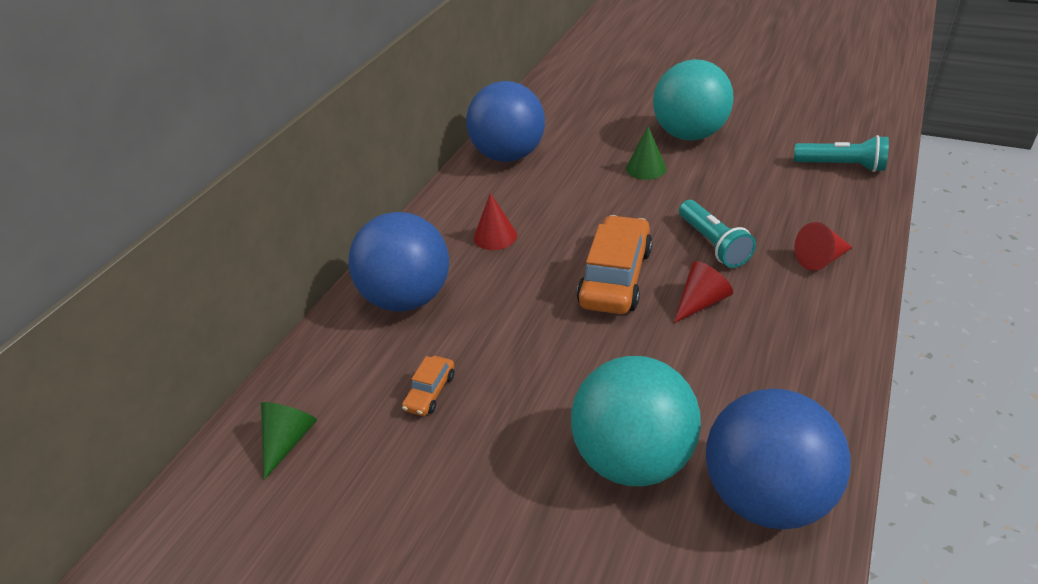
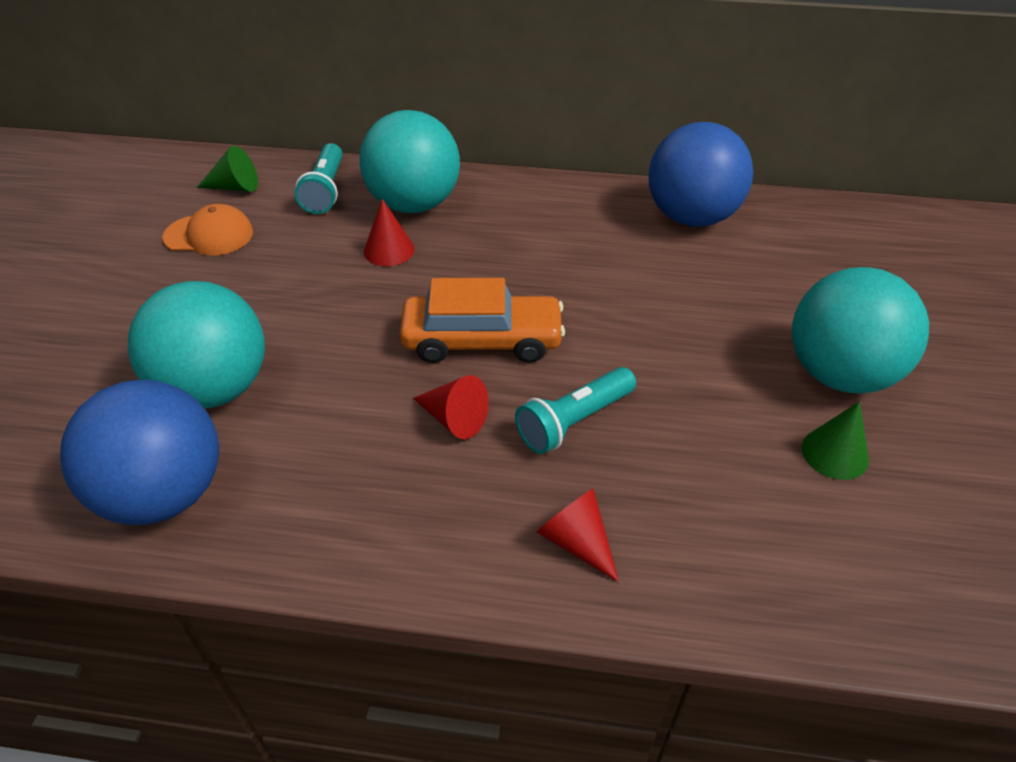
camera: 70 degrees right, 5 degrees up
blue ball [349,212,449,312] -> turquoise ball [359,110,460,213]
orange car [402,356,455,416] -> none
red cone [474,193,517,250] -> red cone moved to [364,199,415,266]
green cone [626,126,666,180] -> green cone moved to [802,401,869,480]
turquoise flashlight [794,135,889,172] -> turquoise flashlight moved to [295,143,343,214]
none -> orange cap [162,204,253,256]

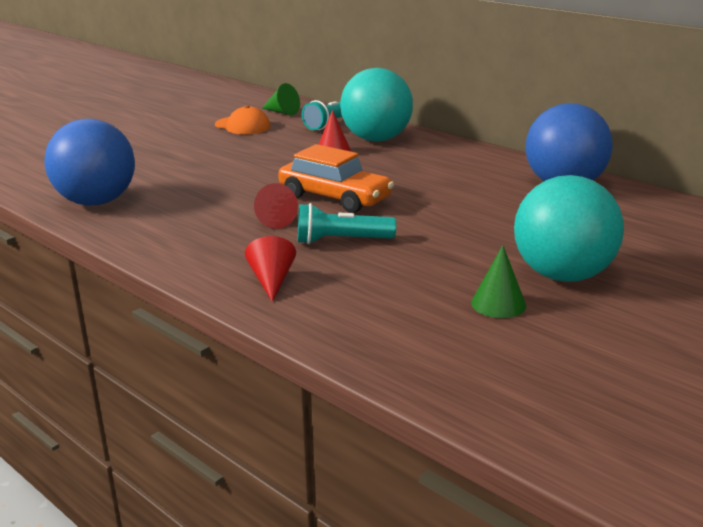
camera: 35 degrees right, 20 degrees down
turquoise ball [128,281,265,409] -> none

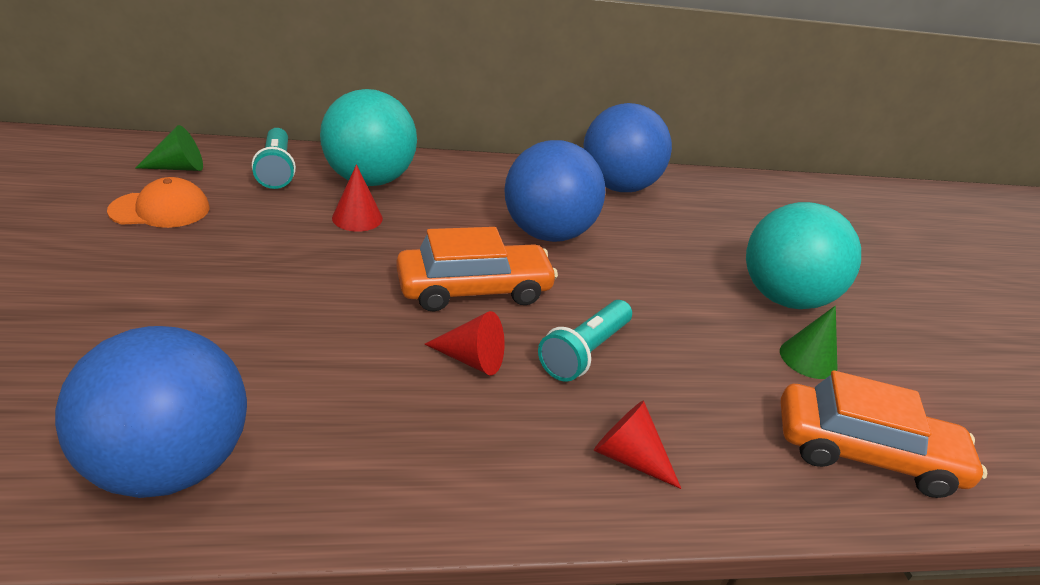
camera: 55 degrees left, 10 degrees up
none -> blue ball [504,140,605,242]
none -> orange car [781,370,987,498]

